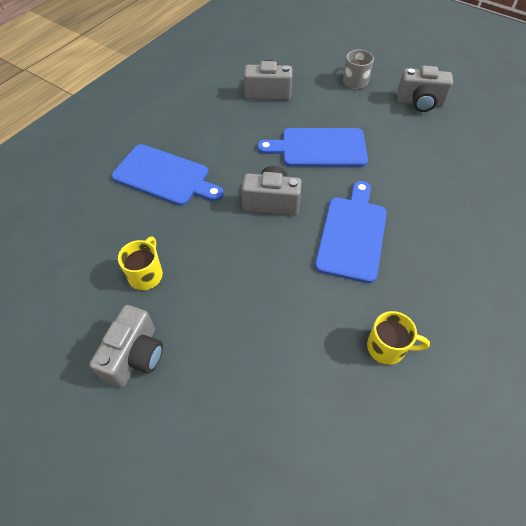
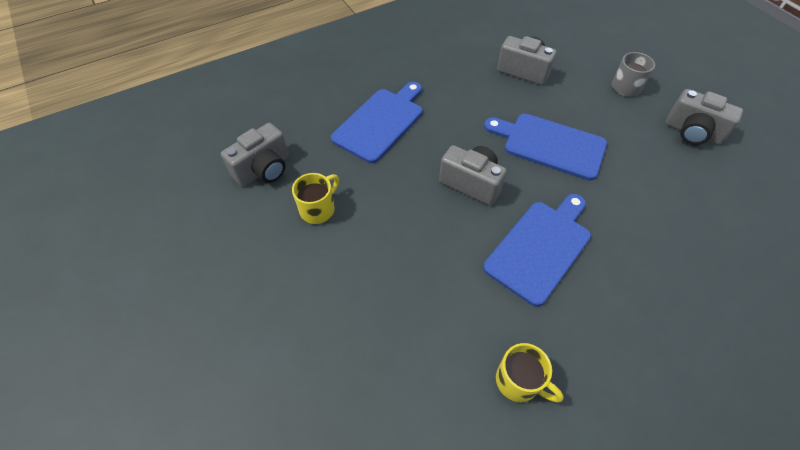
camera: 25 degrees right, 0 degrees up
grey camera [89,305,163,388] -> grey camera moved to [221,123,289,187]
blue cutting board [111,144,224,206] -> blue cutting board turned 105 degrees counterclockwise [331,82,422,163]

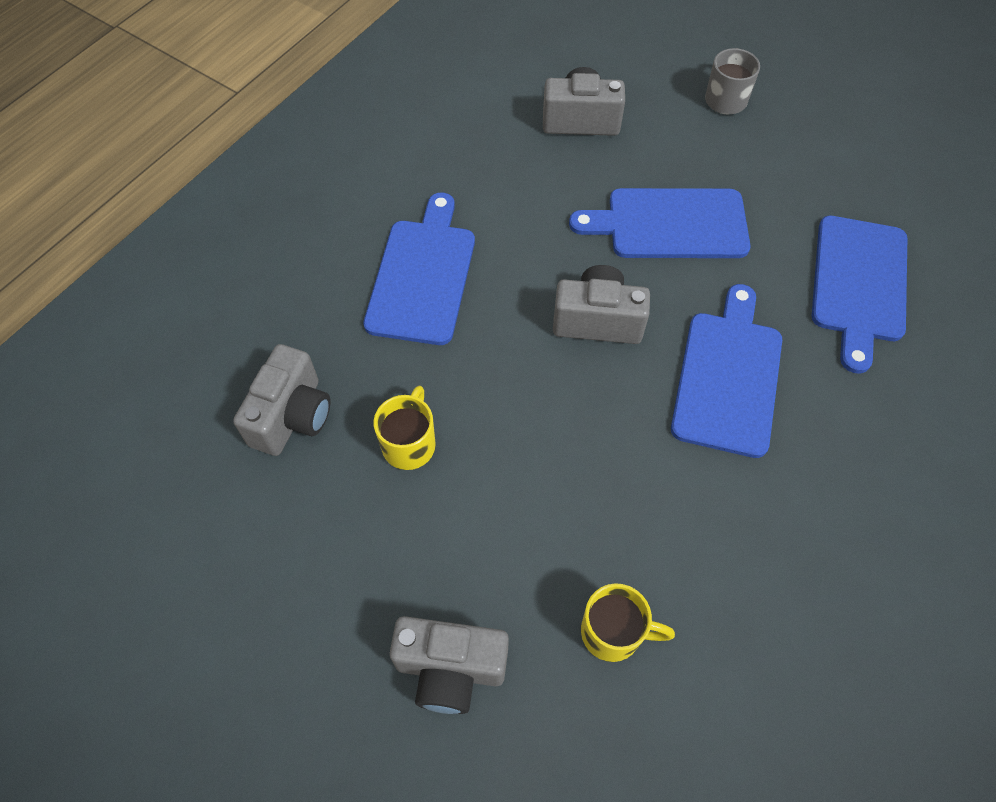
camera: 25 degrees left, 5 degrees up
yellow mug [496,343,564,402] -> yellow mug moved to [581,583,675,662]
grey camera [665,89,743,145] -> grey camera moved to [390,616,509,714]
none -> blue cutting board [812,216,907,373]

